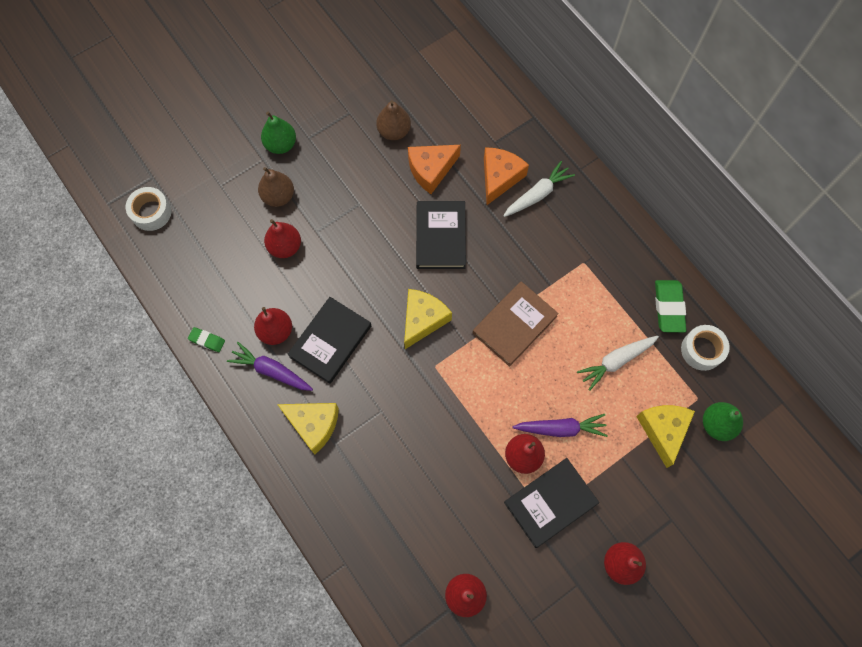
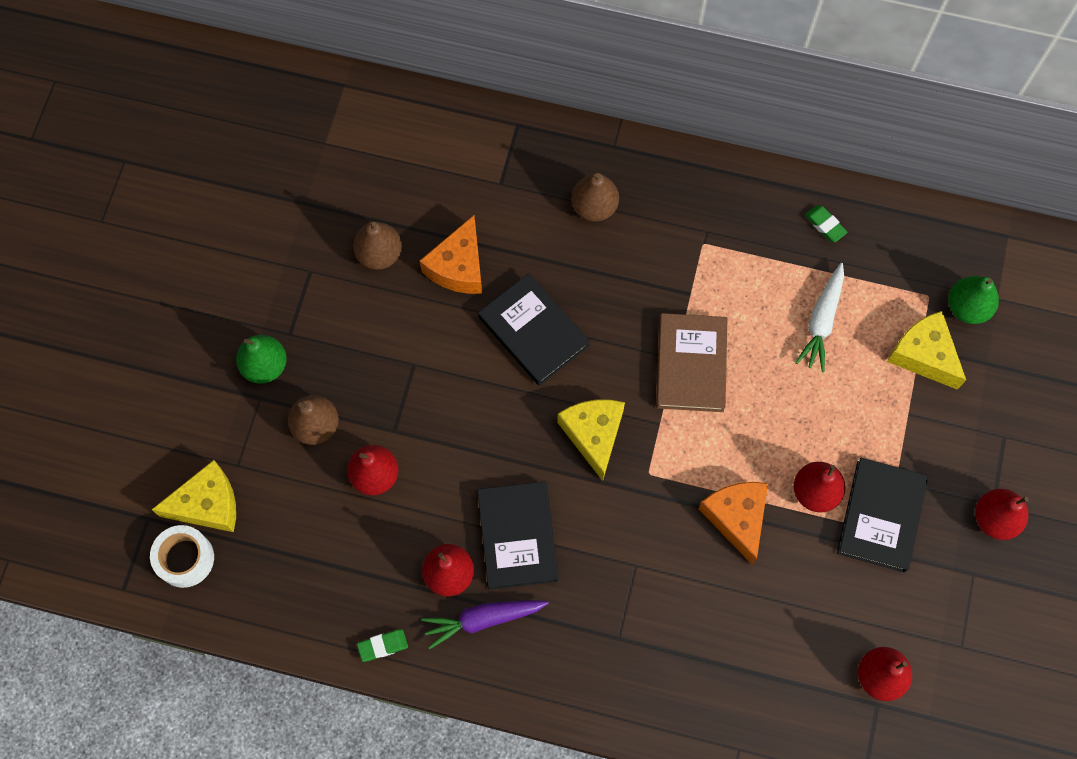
camera: 40 degrees left, 0 degrees up
yellow cheese [277,403,339,454] -> yellow cheese moved to [152,460,236,532]
orange cheese [484,147,529,205] -> orange cheese moved to [698,482,768,565]
white carrot [503,161,575,217] -> brown pear [571,173,619,222]
purple carrot [512,414,608,437] -> none
green eraser [655,280,686,333] -> green eraser [805,205,848,242], size x0.57
white tape [681,325,730,371] -> none

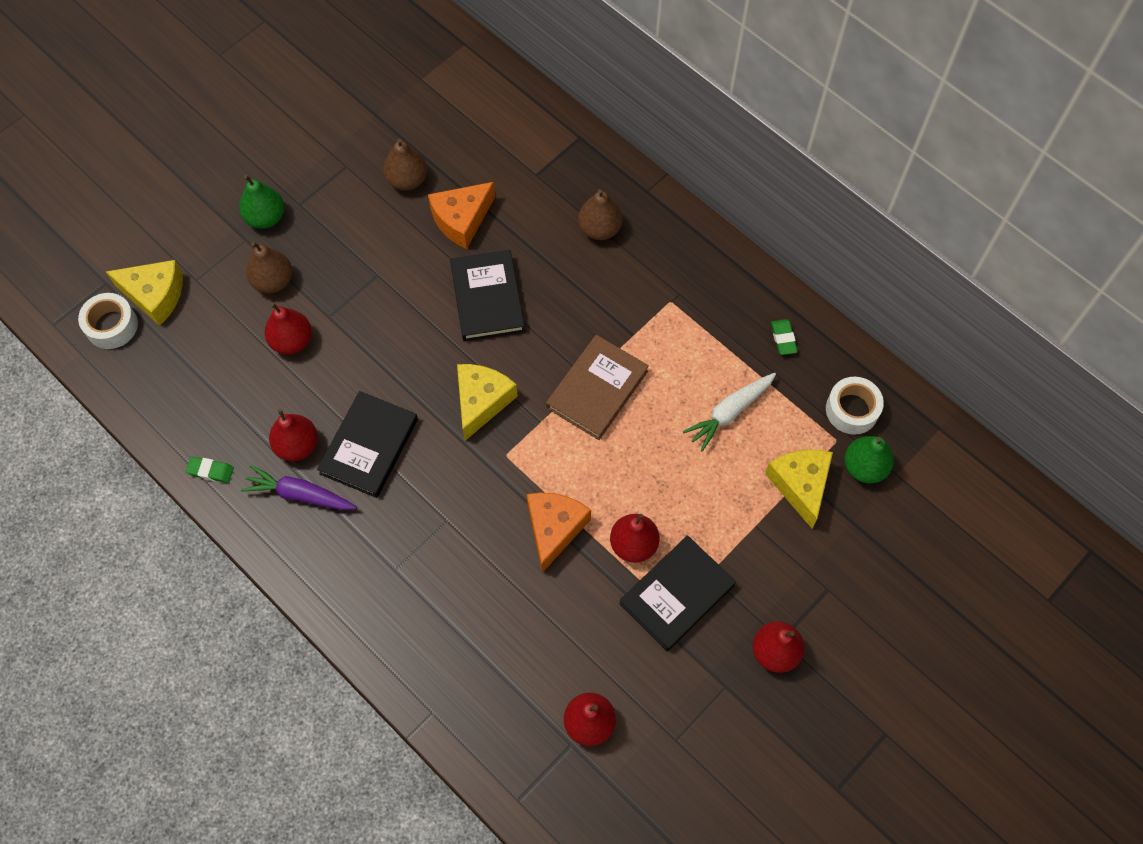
camera: 30 degrees right, 5 degrees down
none -> white tape [826,377,884,435]

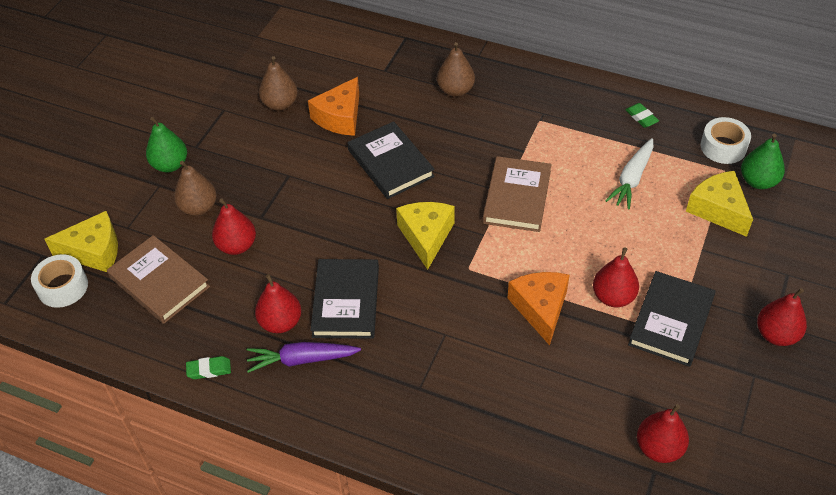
camera: 20 degrees left, 15 degrees down
none -> brown book [107,235,210,324]

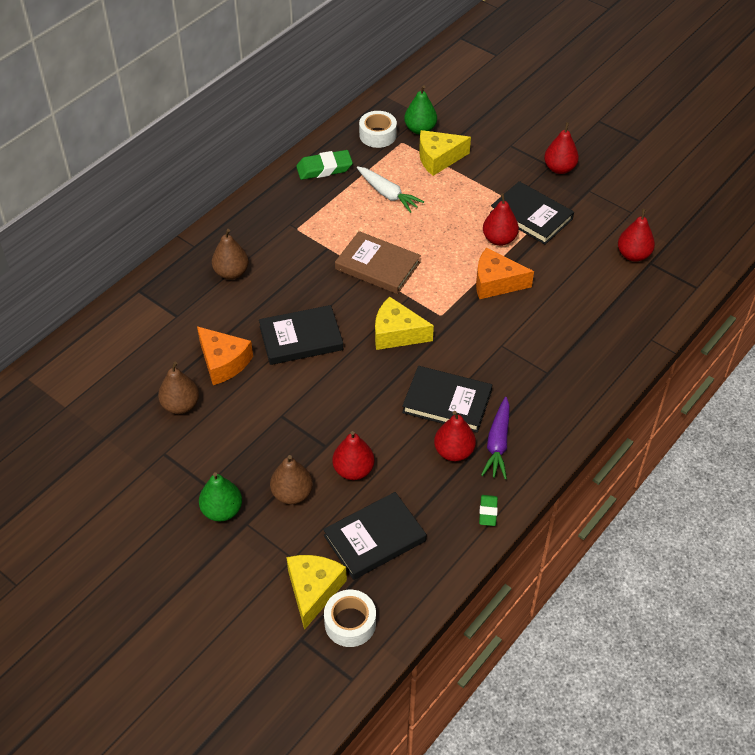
camera: 75 degrees left, 0 degrees up
brown book [107,235,210,324] -> black book [323,492,426,580]
green eraser [625,103,659,128] -> green eraser [296,150,353,180], size x1.75

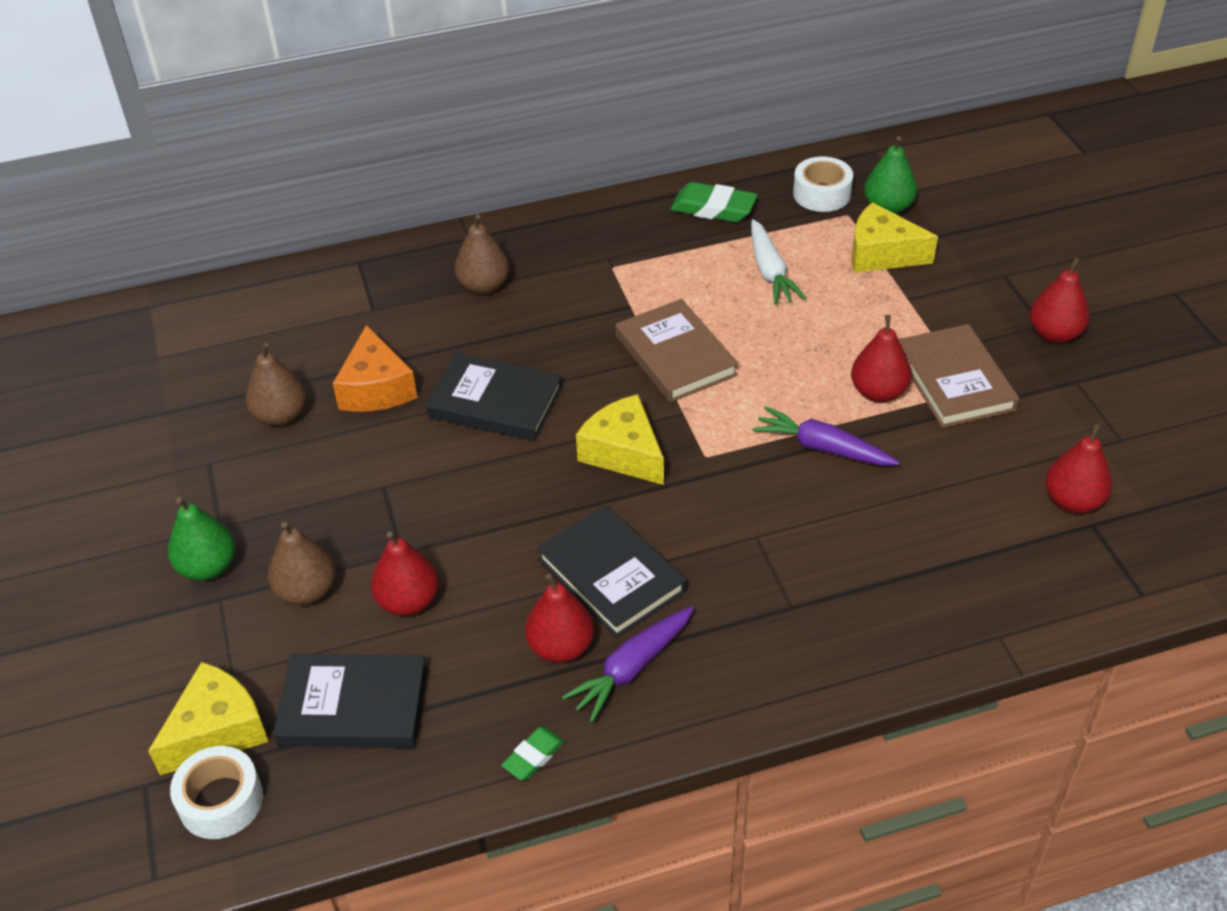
camera: 35 degrees right, 5 degrees down
orange cheese [476,247,534,299] -> purple carrot [752,406,900,466]
black book [490,181,574,245] -> brown book [898,324,1019,428]

